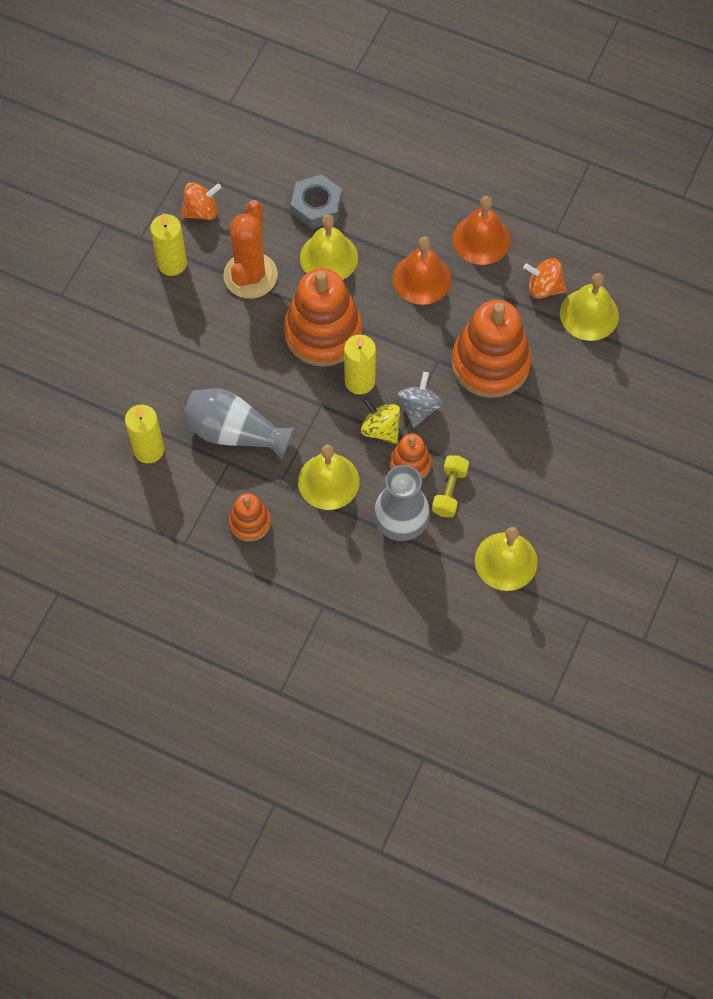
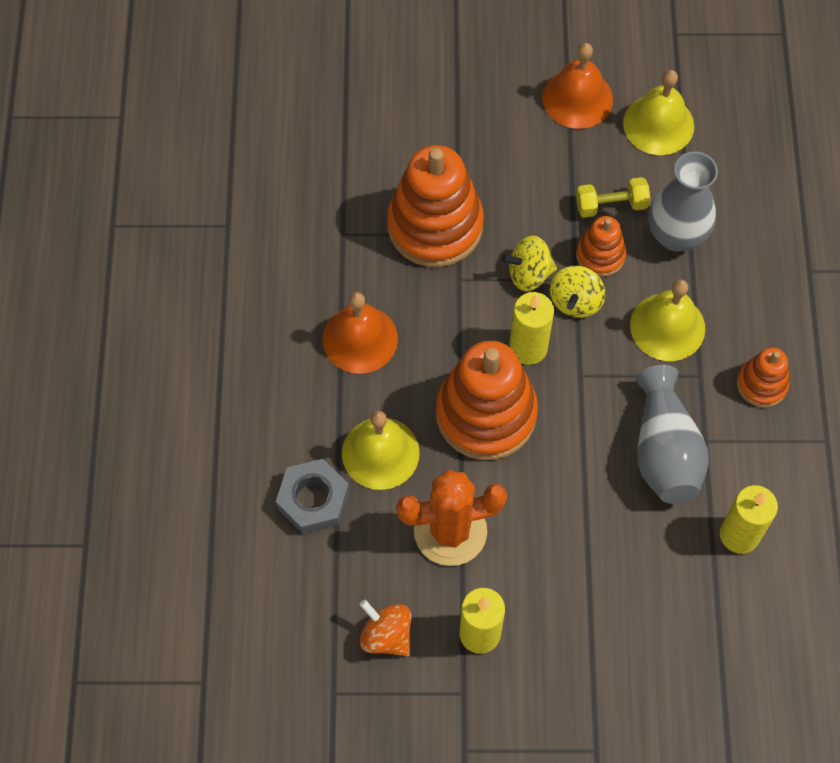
camera: 115 degrees left, 0 degrees up
grey spinning top [398,372,442,428] -> yellow spinning top [501,236,557,291]
orange bell [453,196,511,265] -> orange bell moved to [542,43,613,129]
orange spinning top [524,258,567,299] -> none
yellow bell [560,273,619,341] -> none

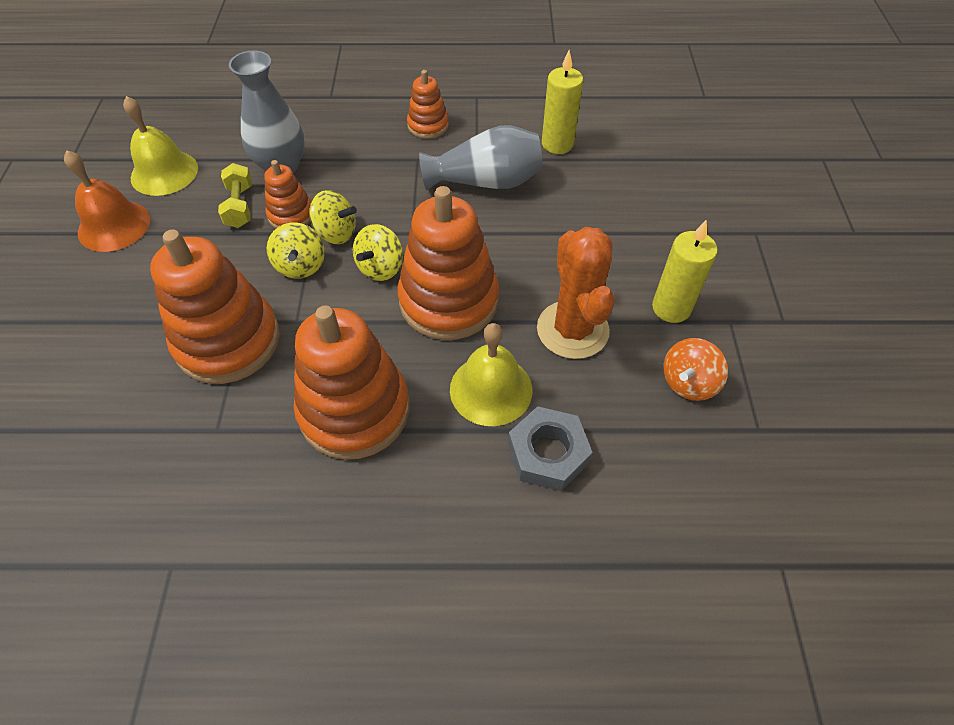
camera: 90 degrees left, 10 degrees down
orange bell [322,292,398,374] -> orange stacking toy [294,306,410,460]
yellow candle [509,292,554,365] -> yellow spinning top [353,224,403,281]
yellow bell [630,279,705,361] -> none

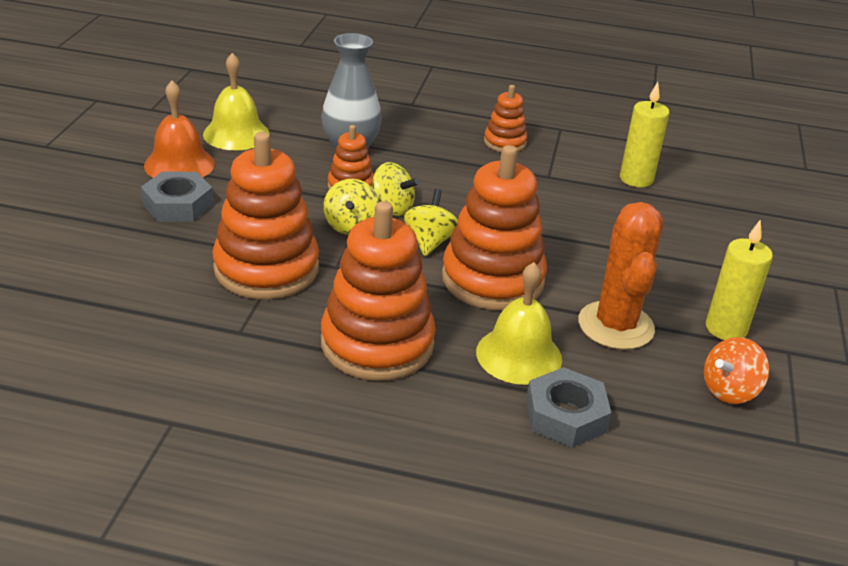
camera: 10 degrees right, 20 degrees down
yellow dumbbell [218,163,252,228] -> none
yellow spinning top [353,224,403,281] -> yellow spinning top turned 150 degrees clockwise [404,189,458,256]
grey vase [419,125,543,191] -> none
none -> grey nut [141,172,214,222]

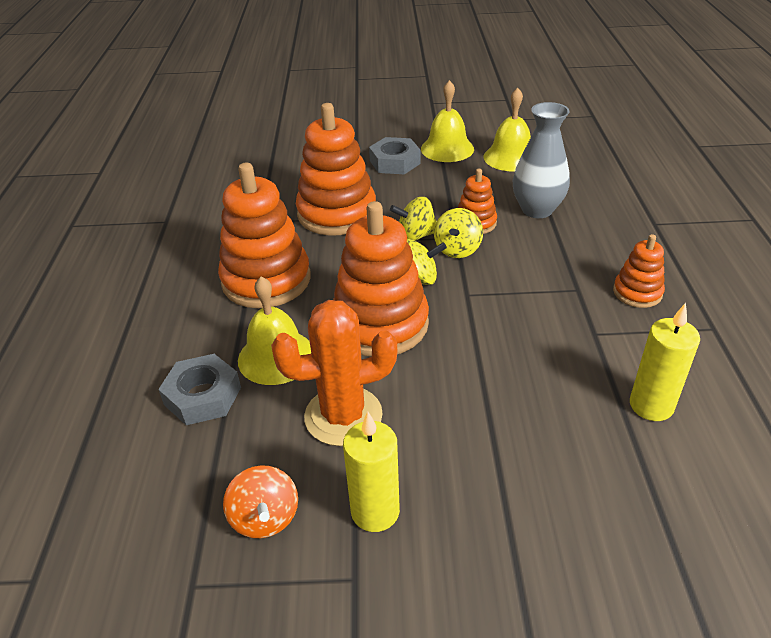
camera: 80 degrees right, 5 degrees up
orange bell [144,81,215,178] -> yellow bell [421,80,474,162]
orange spinning top [704,337,769,404] -> orange spinning top turned 150 degrees counterclockwise [223,465,298,538]

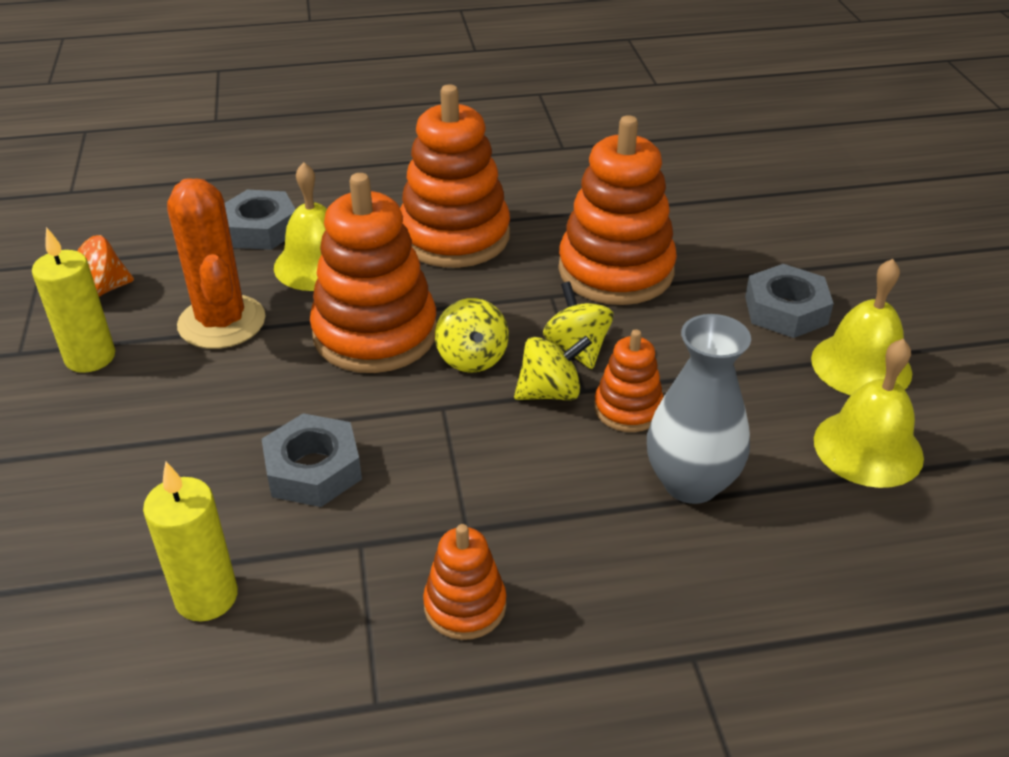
camera: 80 degrees right, 0 degrees up
yellow spinning top [434,208,483,258] -> yellow spinning top turned 150 degrees clockwise [514,335,592,400]
none -> grey nut [262,413,362,507]

